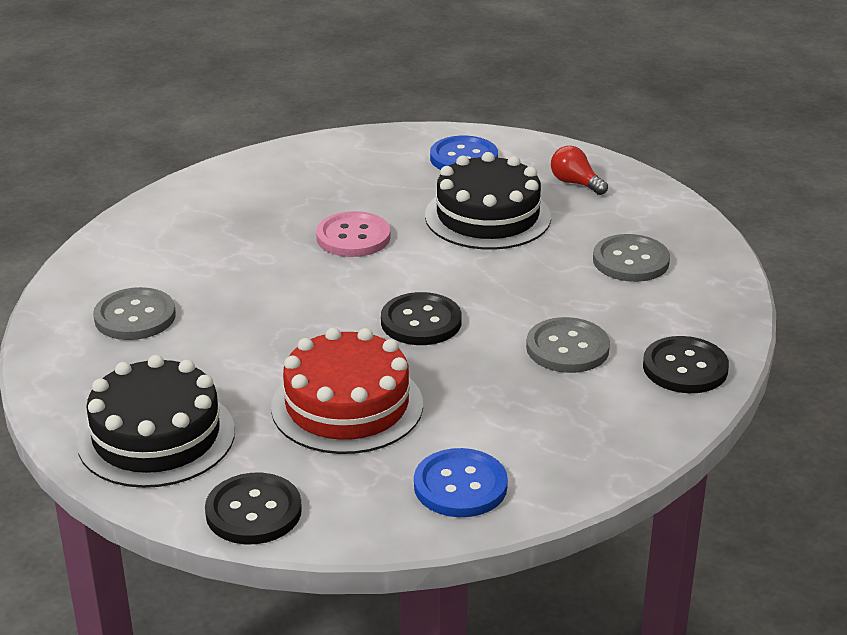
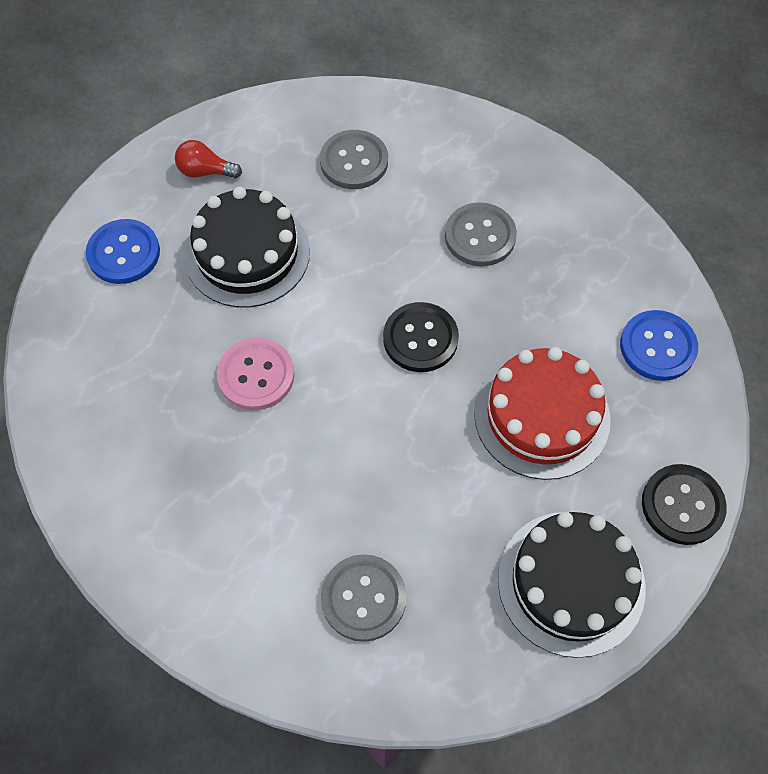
camera: 80 degrees left, 30 degrees up
red light bulb [551,146,608,195] -> red light bulb turned 45 degrees clockwise [175,140,242,178]
black button [643,336,729,393] -> none

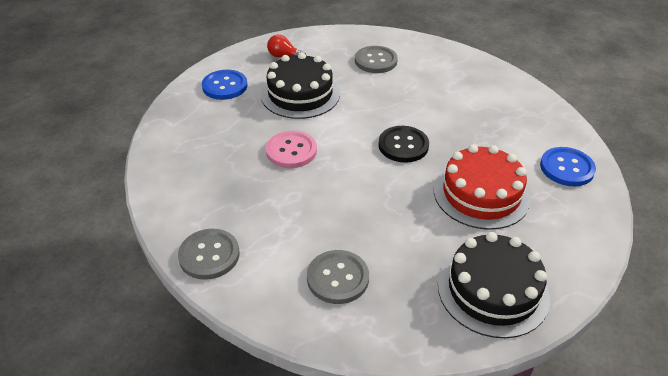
camera: 10 degrees right, 20 degrees down
grey button [445,202,517,267] -> grey button moved to [178,229,240,280]
black button [642,464,727,545] -> none

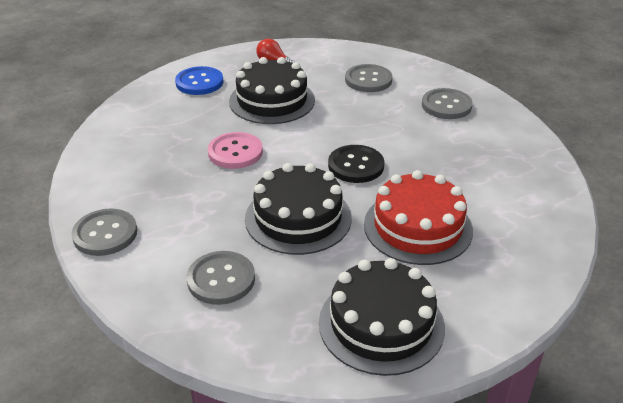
camera: 15 degrees right, 5 degrees down
blue button [540,147,596,186] -> none
none -> black cake [245,163,352,255]
none -> grey button [422,88,473,119]

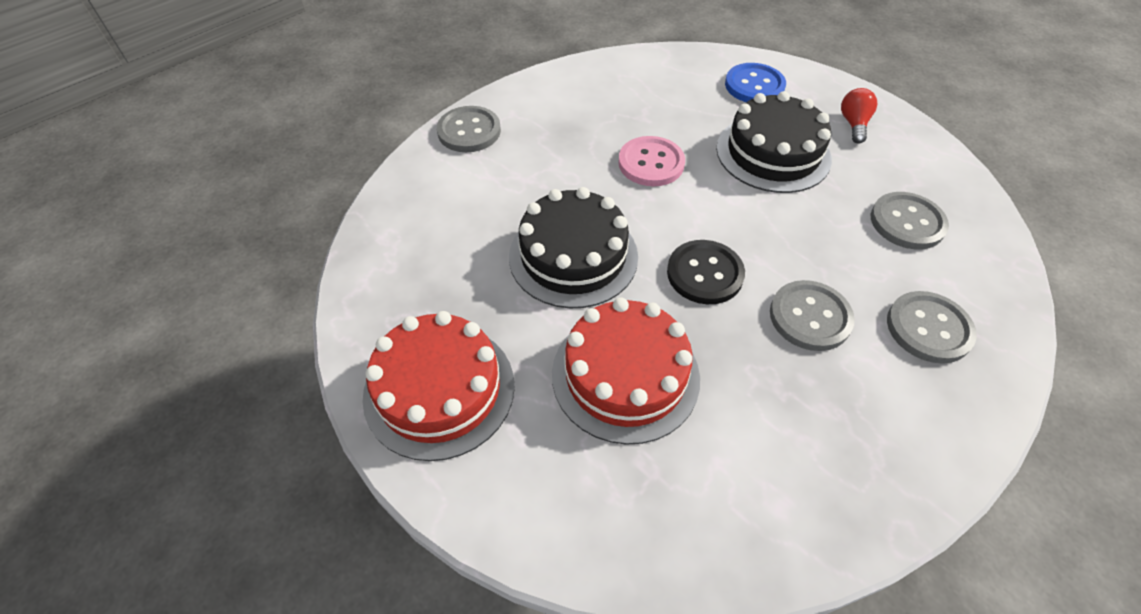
camera: 65 degrees right, 15 degrees up
grey button [187,251,255,305] -> grey button moved to [770,280,855,351]
black cake [319,258,445,376] -> red cake [363,311,515,461]

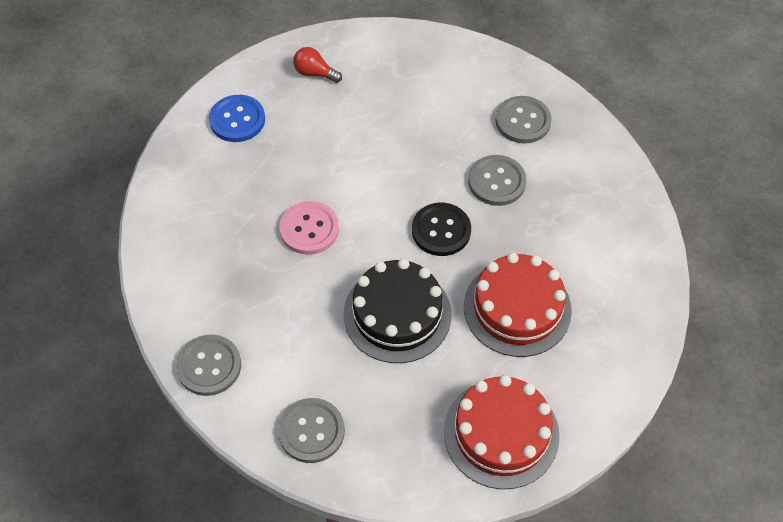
camera: 75 degrees left, 5 degrees up
black cake [716,91,832,193] -> none
grey button [871,192,949,249] -> grey button moved to [278,398,345,463]

